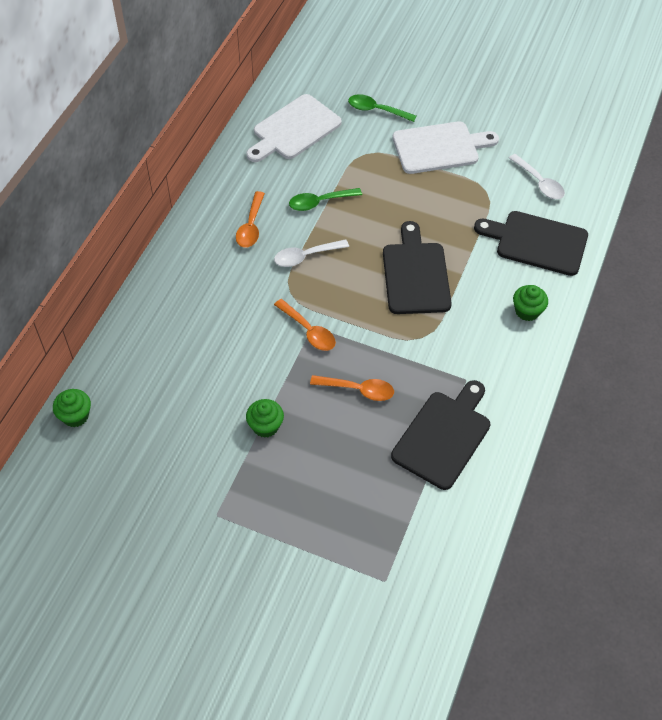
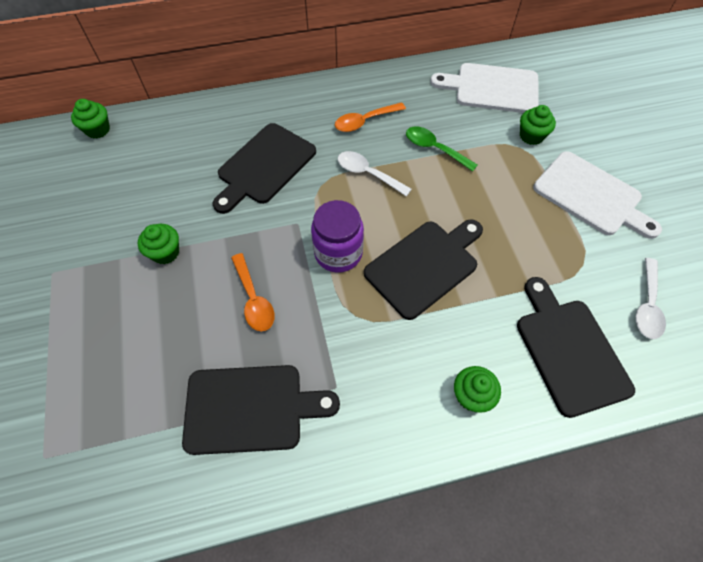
camera: 55 degrees right, 5 degrees up
orange spoon [274,299,336,351] -> none
green spoon [348,94,416,122] -> none
none -> black cutting board [212,123,316,214]
none -> purple jar [311,200,364,273]
none -> green cupcake [520,105,556,145]

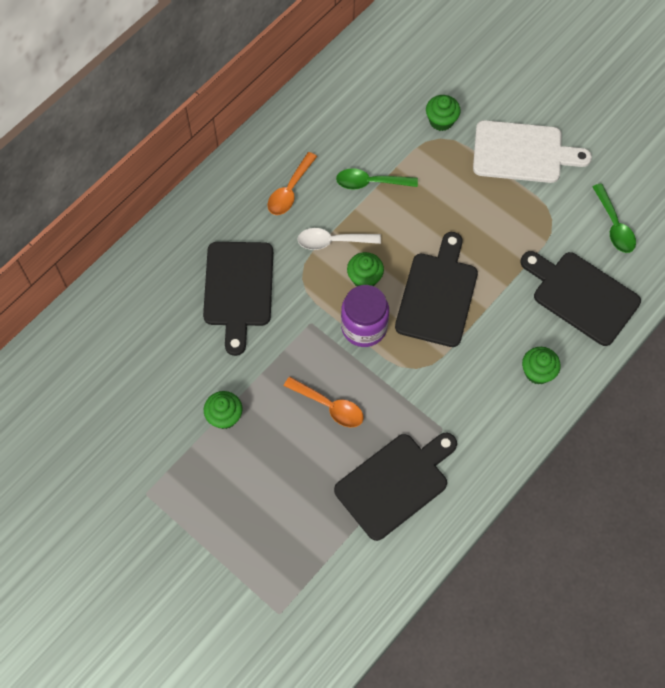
camera: 35 degrees left, 5 degrees up
green cupcake [71,99,110,138] -> green cupcake moved to [347,252,384,286]
white cutting board [430,63,538,113] -> none
white spoon [636,258,666,339] -> green spoon [592,183,636,253]

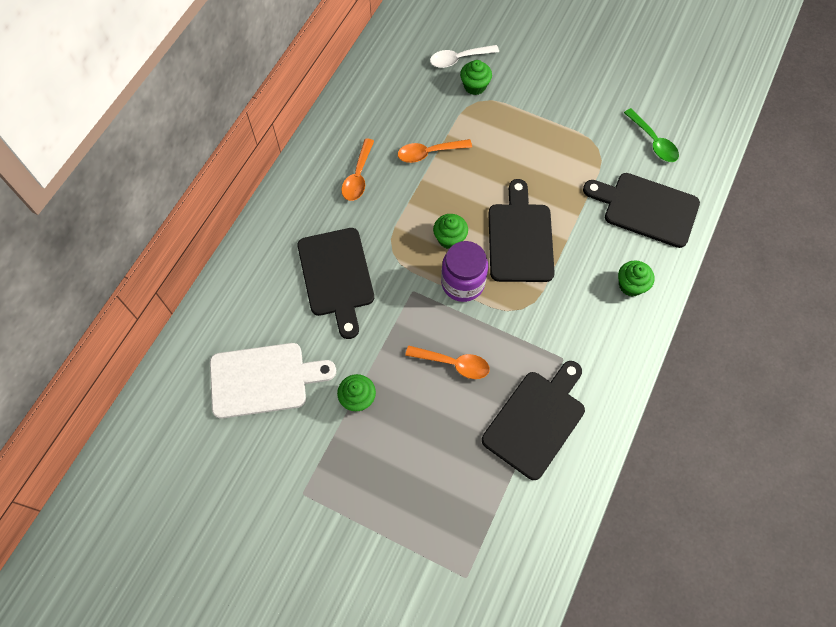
camera: 15 degrees left, 0 degrees up
white spoon [297,228,381,250] -> white spoon moved to [430,45,499,68]
green spoon [336,168,418,189] -> orange spoon [398,139,472,163]
white cutting board [473,120,592,183] -> white cutting board moved to [210,343,336,419]

